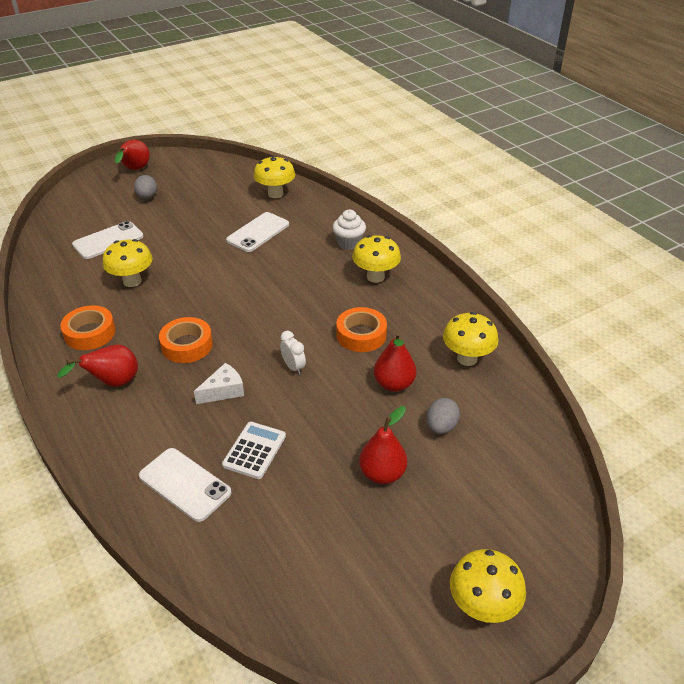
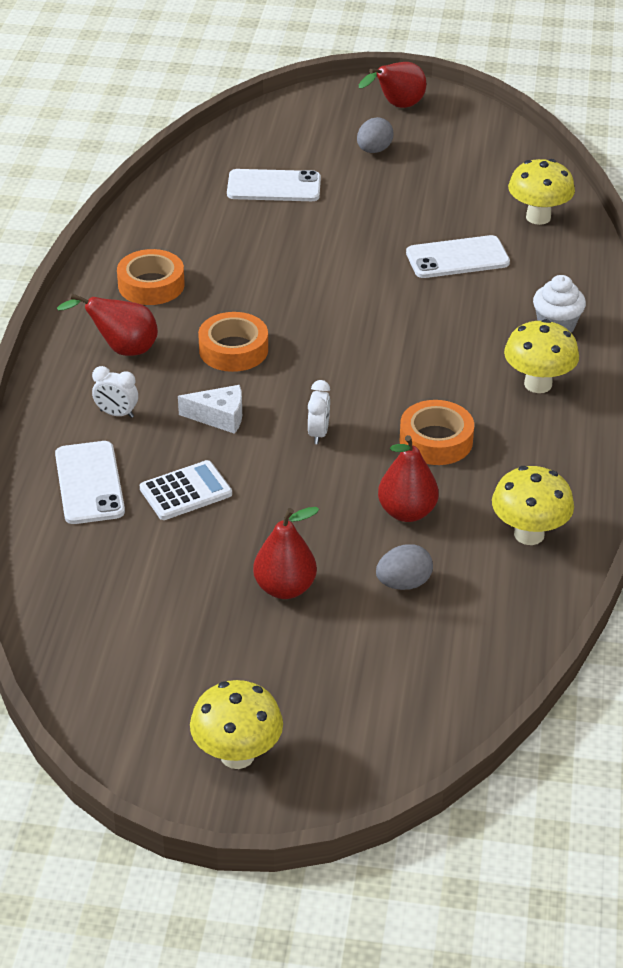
camera: 40 degrees right, 0 degrees up
yellow mushroom [103,239,153,287] -> none
none -> white clock [92,366,138,418]

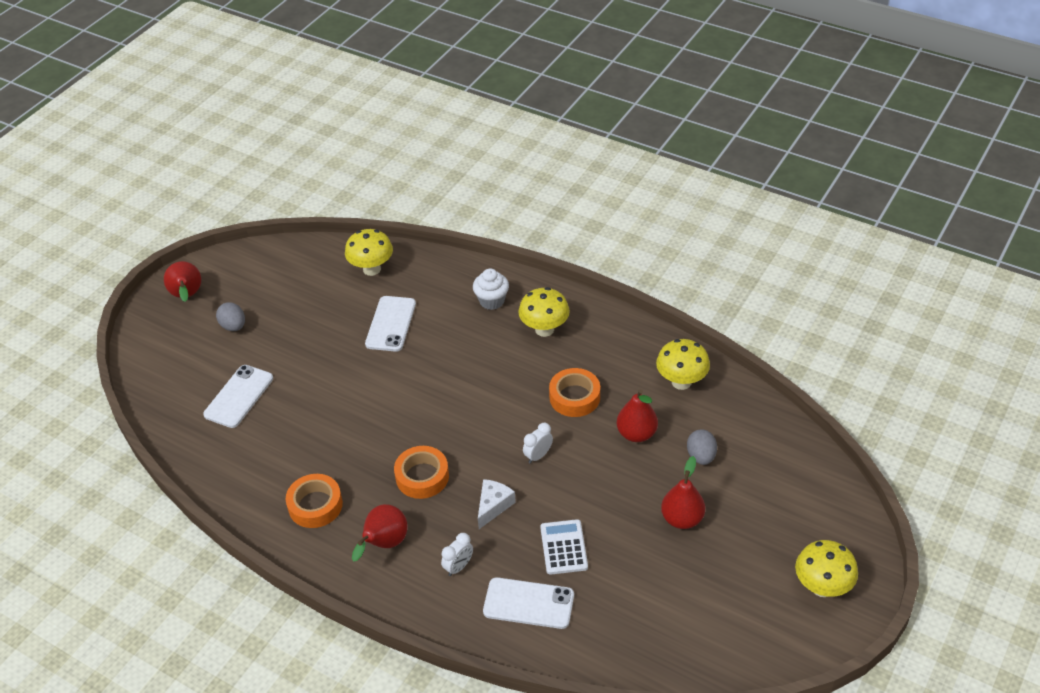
camera: 65 degrees left, 5 degrees up
white clock [308,380,330,444] -> white clock turned 75 degrees counterclockwise [523,423,553,464]

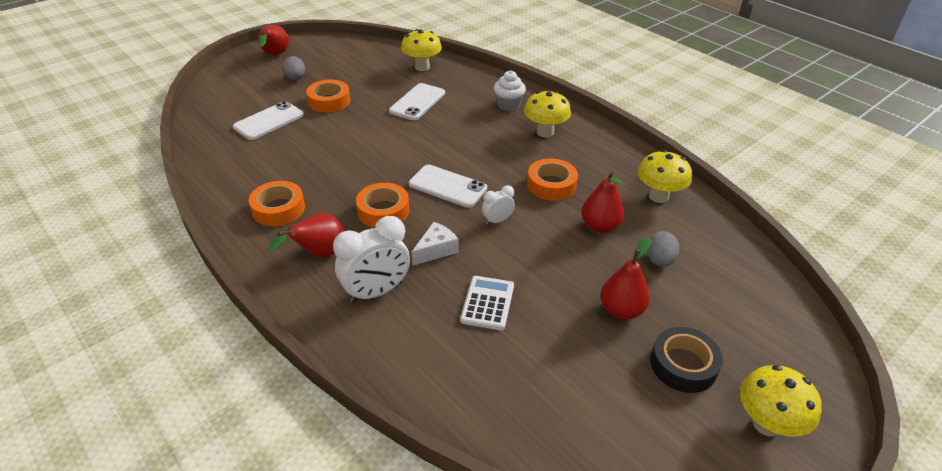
camera: 15 degrees right, 5 degrees down
white clock [441,533,473,576] -> white clock [333,216,410,303], size x1.93
white phone [483,577,574,629] -> white phone moved to [409,165,487,208]
none -> orange tape [306,80,350,113]
none -> black tape [650,327,723,393]

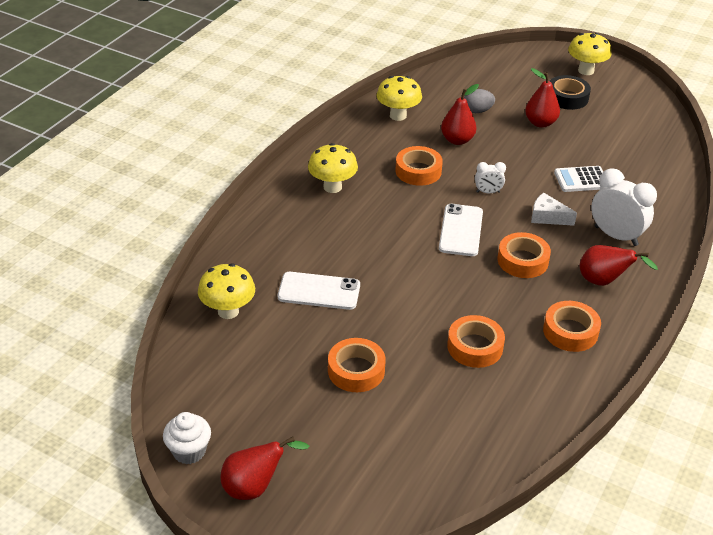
camera: 110 degrees left, 0 degrees up
white phone [233,101,304,140] -> none
grey egg [282,56,305,80] -> none
white clock [482,186,515,225] -> white clock turned 45 degrees counterclockwise [475,162,506,193]
white cupcake [493,71,526,111] -> white cupcake moved to [163,412,211,464]
none -> orange tape [447,315,505,368]

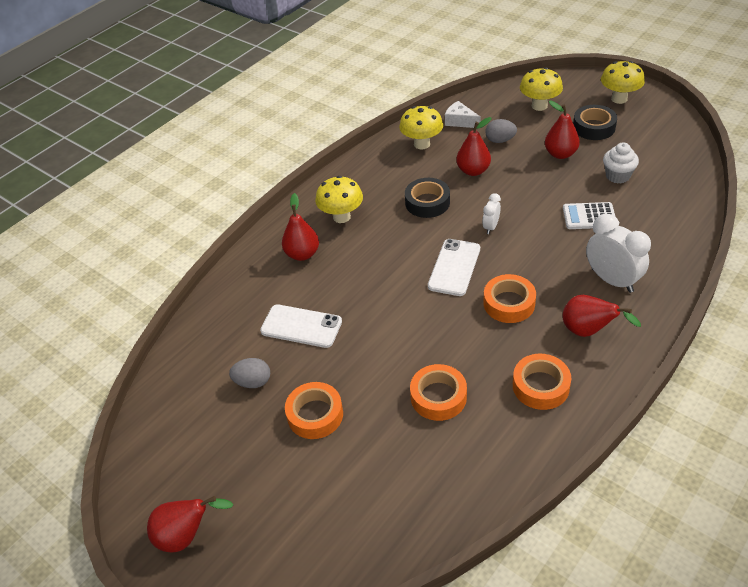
camera: 15 degrees right, 5 degrees up
white cupcake [163,412,211,464] -> white cupcake moved to [603,143,639,184]
yellow mushroom [198,263,255,319] -> yellow mushroom moved to [520,67,563,111]
orange tape [395,146,443,186] -> black tape [405,178,450,218]
white clock [475,162,506,193] -> white clock turned 105 degrees clockwise [482,193,501,234]
white cheese [531,193,577,226] -> white cheese moved to [445,101,481,128]
none -> grey egg [229,358,270,388]
none -> red pear [282,193,319,261]

